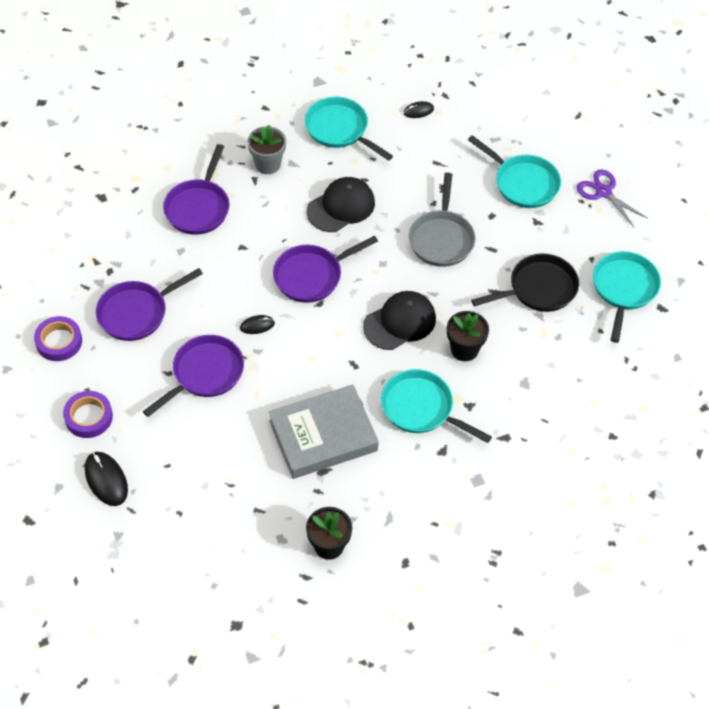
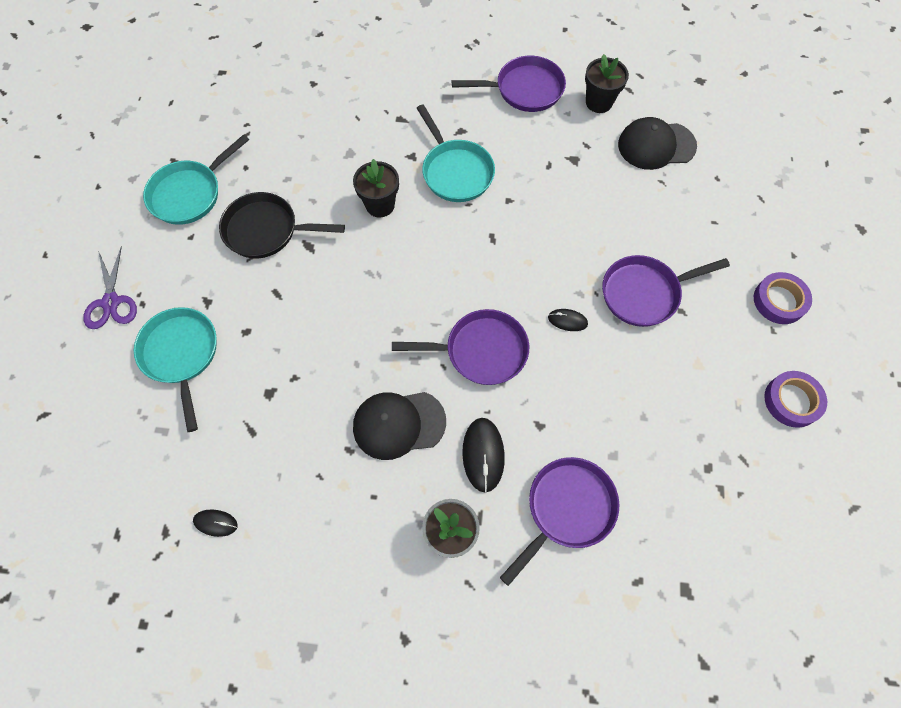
camera: 150 degrees left, 10 degrees up
black mouse [85,452,128,506] -> black mouse moved to [462,418,505,493]
purple pan [96,268,203,341] -> purple pan moved to [452,56,566,112]
grey book [269,384,379,479] -> none
turquoise pan [305,97,393,161] -> none
black cap [363,291,436,350] -> black cap moved to [618,117,697,170]
grey pan [409,173,475,267] -> none

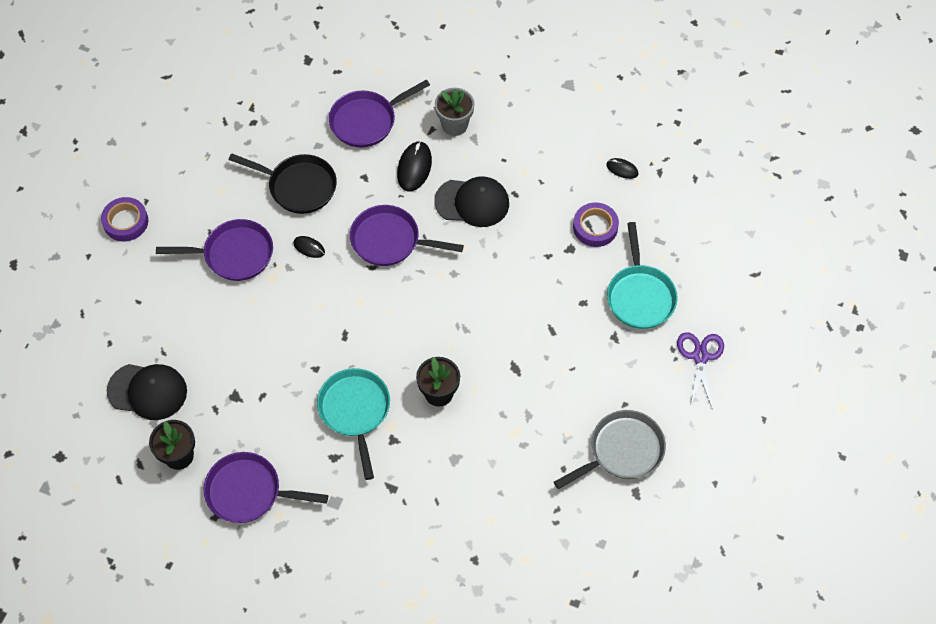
camera: 165 degrees left, 5 degrees down
turquoise pan [143,134,249,225] -> grey pan [554,410,666,489]
black pan [219,192,345,258] -> black pan moved to [229,153,337,214]
purple tape [764,371,827,428] -> purple tape moved to [573,202,619,247]

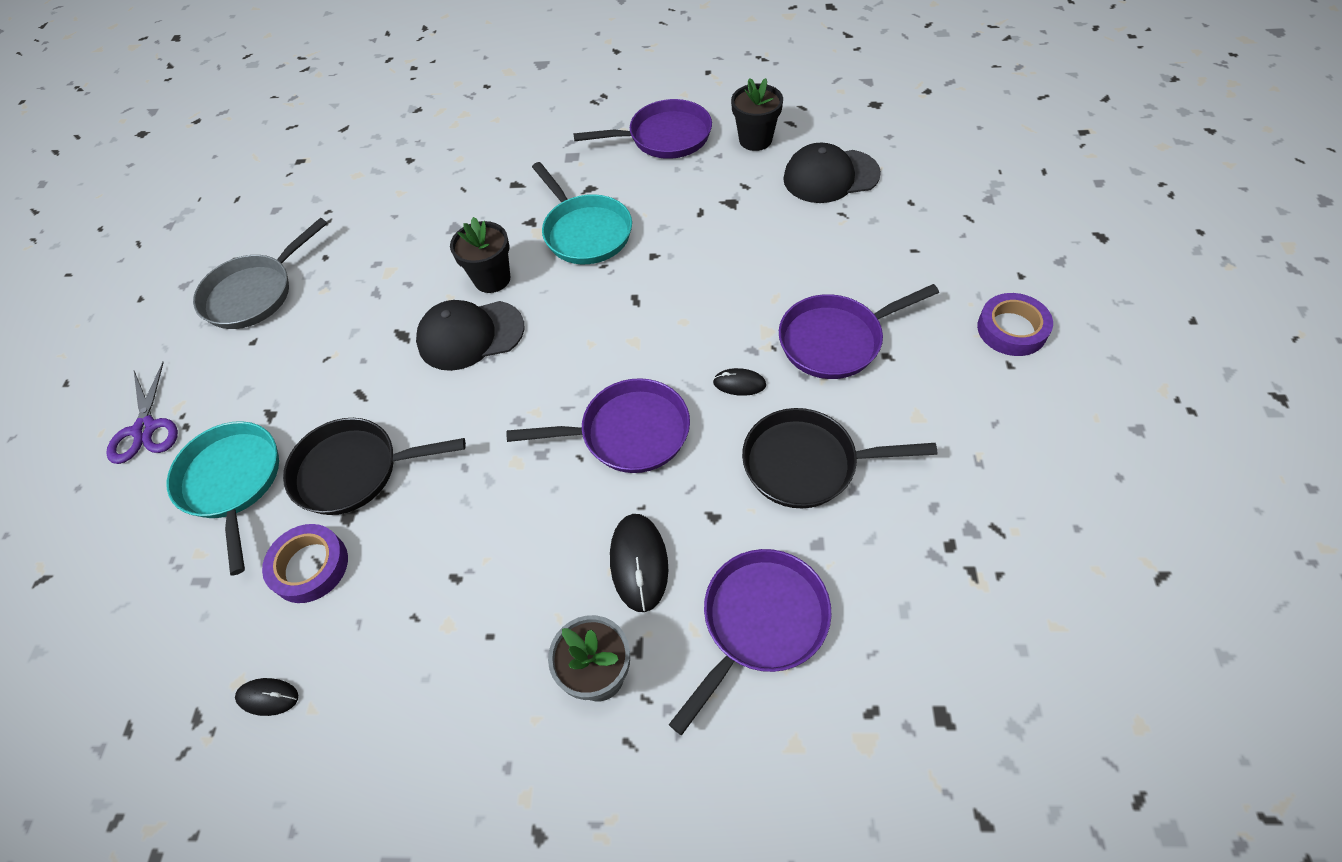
camera: 165 degrees right, 5 degrees down
black cap [434,177,509,227] -> black cap moved to [416,300,524,371]
none -> black pan [283,418,466,515]

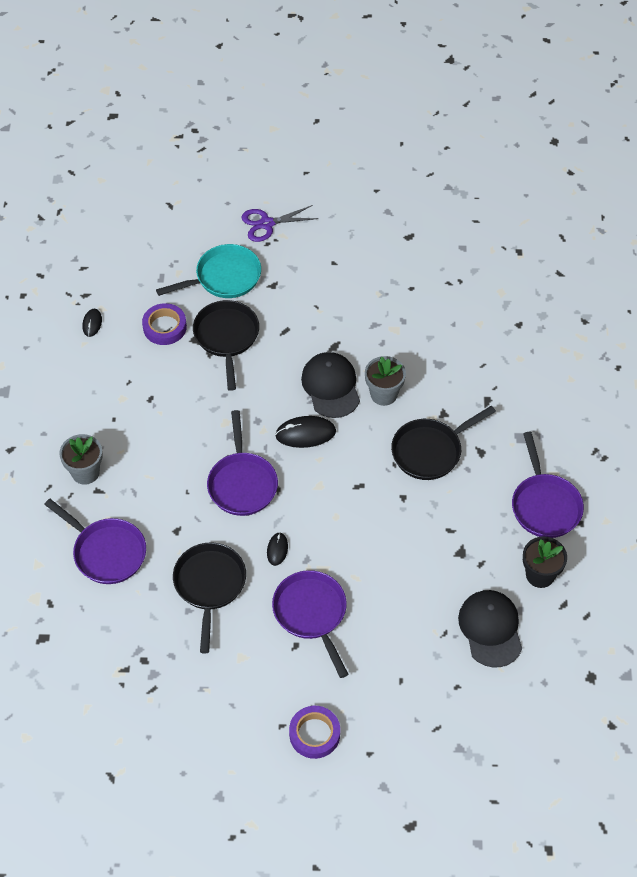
camera: 85 degrees right, 0 degrees up
grey pan [193,218,327,329] -> none
black flower pot [450,217,510,293] -> grey flower pot [365,356,406,406]
turquoise pan [532,162,632,264] -> black pan [391,406,496,480]
black mouse [610,514,668,612] -> black mouse moved to [275,416,336,448]

